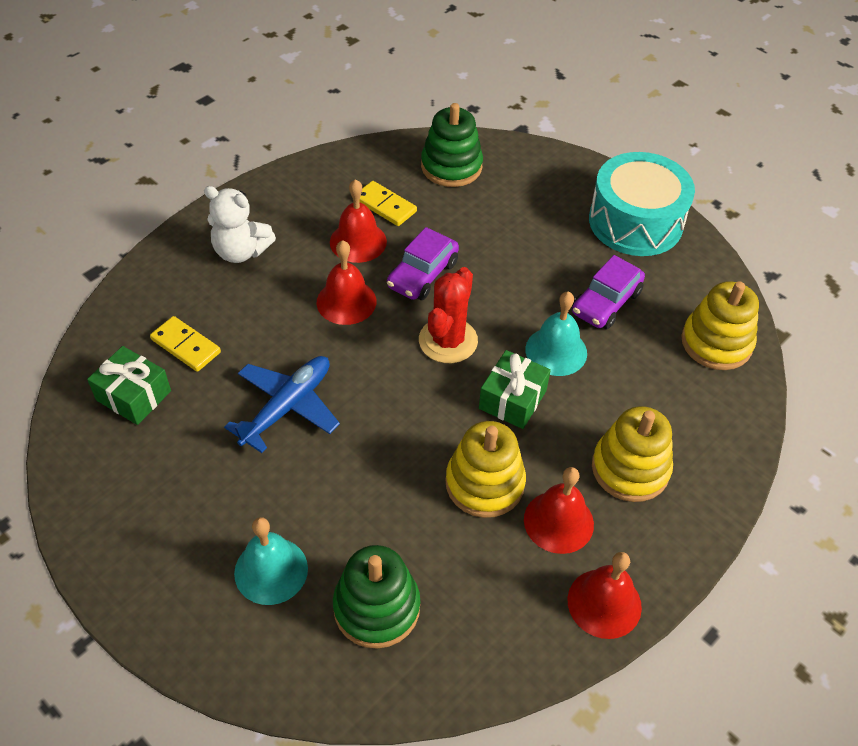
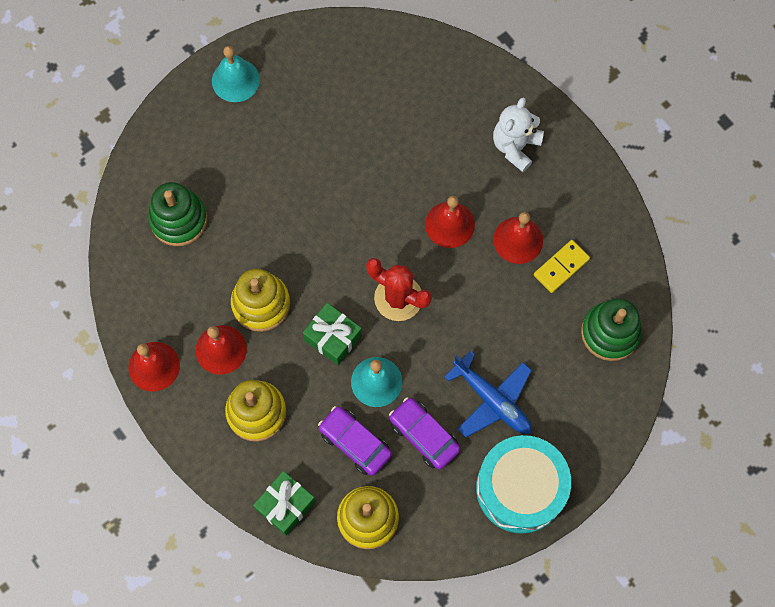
camera: 100 degrees right, 20 degrees up
green gift [87,346,171,425] -> green gift moved to [253,471,316,536]
yellow domino [150,316,221,372] -> none
blue plane [224,356,340,453] -> blue plane moved to [444,351,532,437]
turquoise bell [234,517,308,605] -> turquoise bell moved to [212,46,260,102]
purple car [387,227,459,300] -> purple car moved to [318,406,392,476]

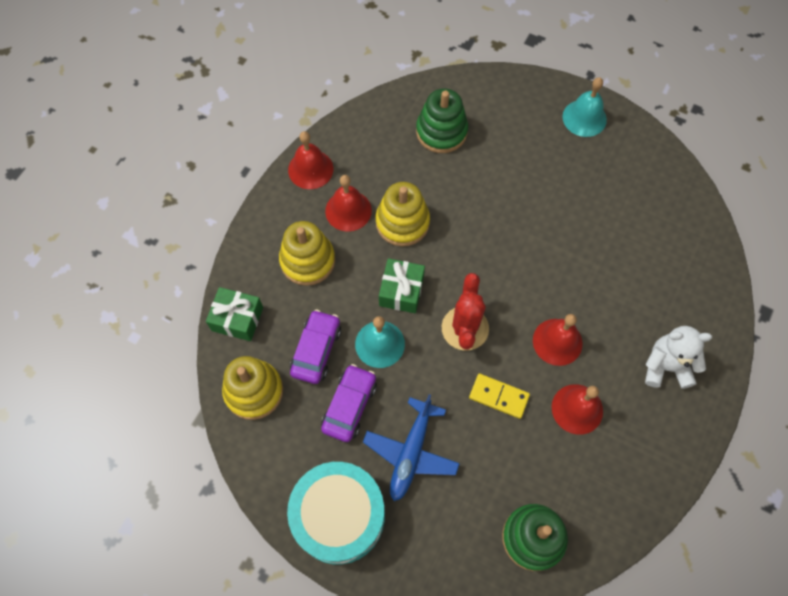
camera: 65 degrees right, 5 degrees down
yellow domino [534,240,590,293] -> yellow domino moved to [469,374,530,419]

